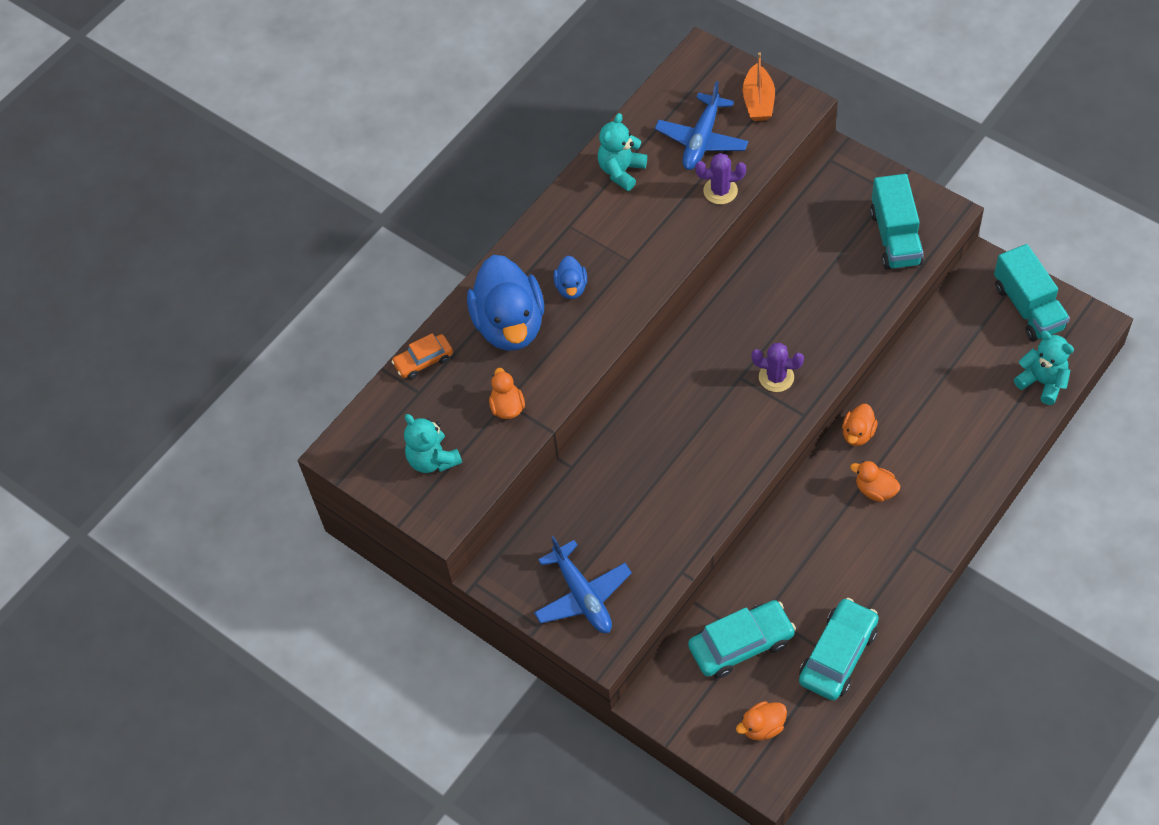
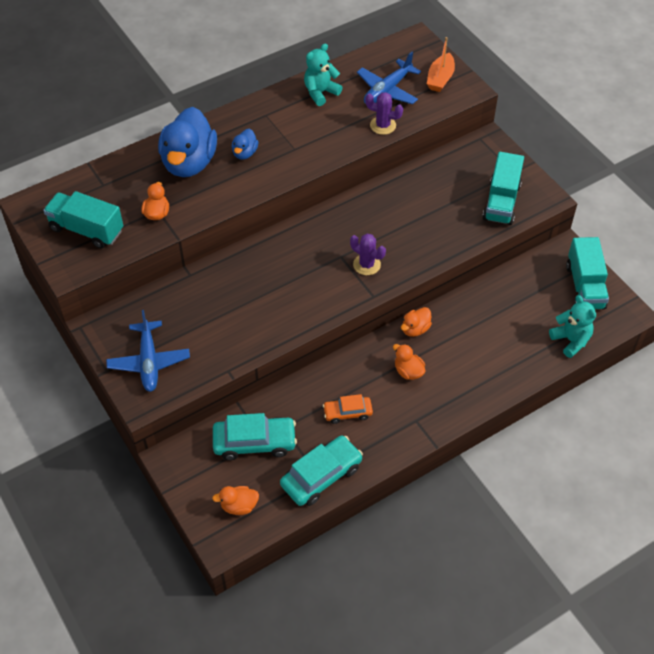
camera: 15 degrees right, 5 degrees down
orange car [391,333,453,379] -> orange car moved to [323,394,373,424]
turquoise teddy bear [404,414,462,473] -> turquoise truck [43,191,123,248]

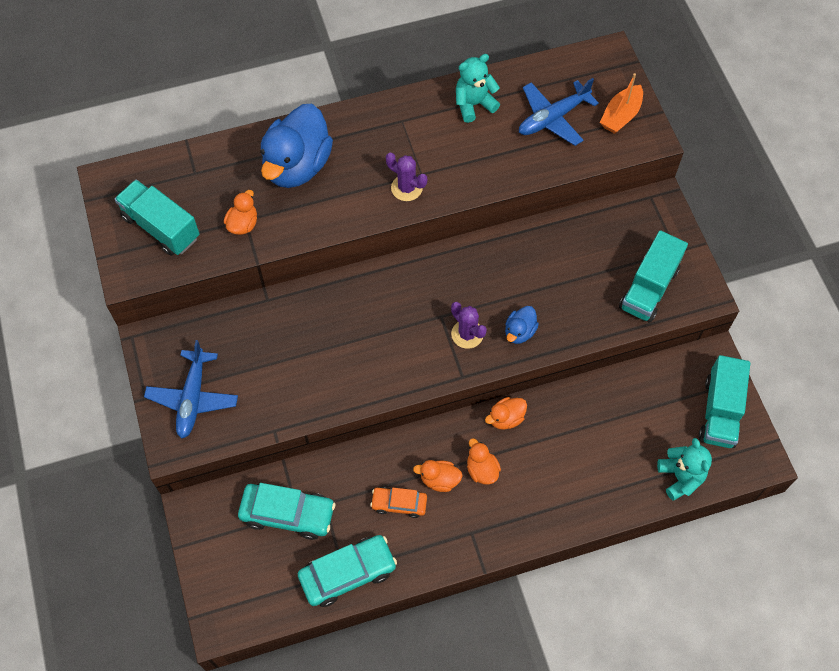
camera: 15 degrees right, 10 degrees up
orange duck [212,486,259,515] -> orange duck moved to [413,460,463,492]
blue duck [232,129,258,160] -> blue duck moved to [505,306,539,344]
purple cactus [365,92,403,135] -> purple cactus moved to [386,153,427,201]

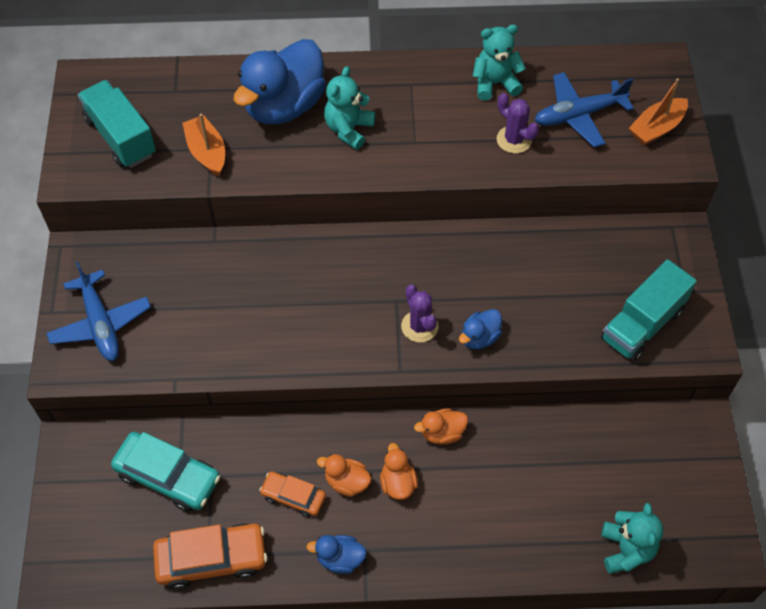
camera: 15 degrees right, 5 degrees down
blue plane [144,340,238,439] -> blue plane turned 45 degrees counterclockwise [46,262,151,361]
orange duck [224,190,257,235] -> orange boat [182,114,225,176]
turquoise car [298,535,397,607] -> orange car [153,523,268,590]
purple cactus [386,153,427,201] -> purple cactus moved to [497,93,539,154]
turquoise truck [699,355,750,448] -> none
none -> blue duck [306,535,367,574]
none -> turquoise teddy bear [324,66,375,150]

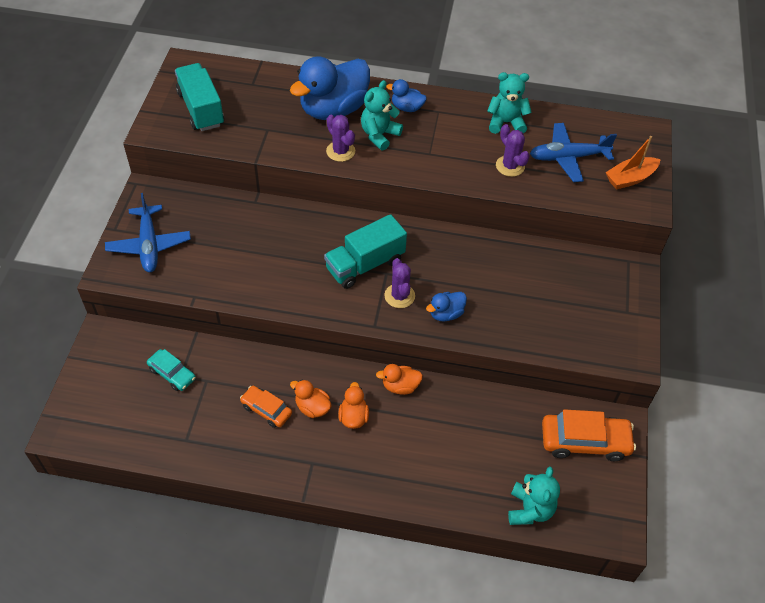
camera: 10 degrees right, 5 degrees down
turquoise car [111,432,220,512] -> turquoise car [147,349,196,391], size x0.59
orange car [153,523,268,590] -> orange car moved to [542,409,636,461]
orange boat [182,114,225,176] -> none
blue duck [306,535,367,574] -> blue duck moved to [386,79,427,112]
turquoise truck [601,259,697,362] -> turquoise truck moved to [324,214,407,289]
none -> purple cactus [326,115,355,162]

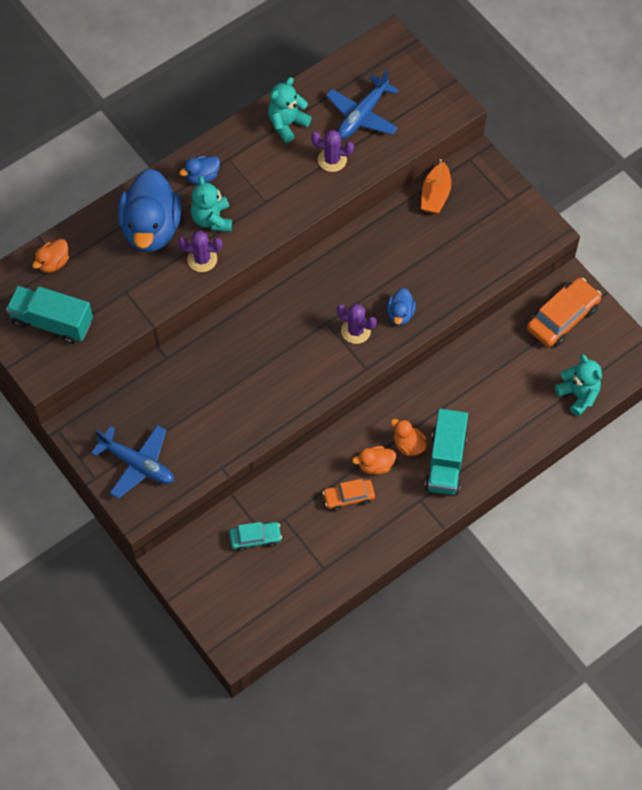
camera: 45 degrees left, 10 degrees up
turquoise truck [324,214,407,289] -> turquoise truck moved to [425,408,468,495]
orange duck [376,364,423,395] -> orange duck moved to [32,239,69,273]
orange boat [605,136,661,190] -> orange boat moved to [421,159,451,214]

